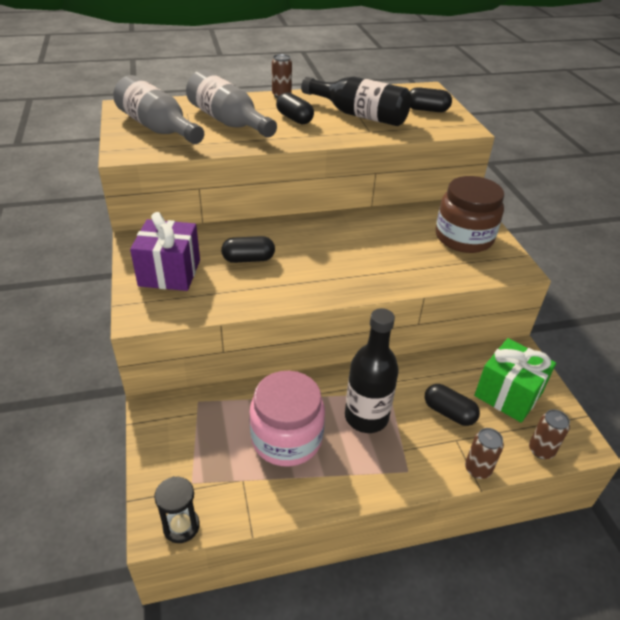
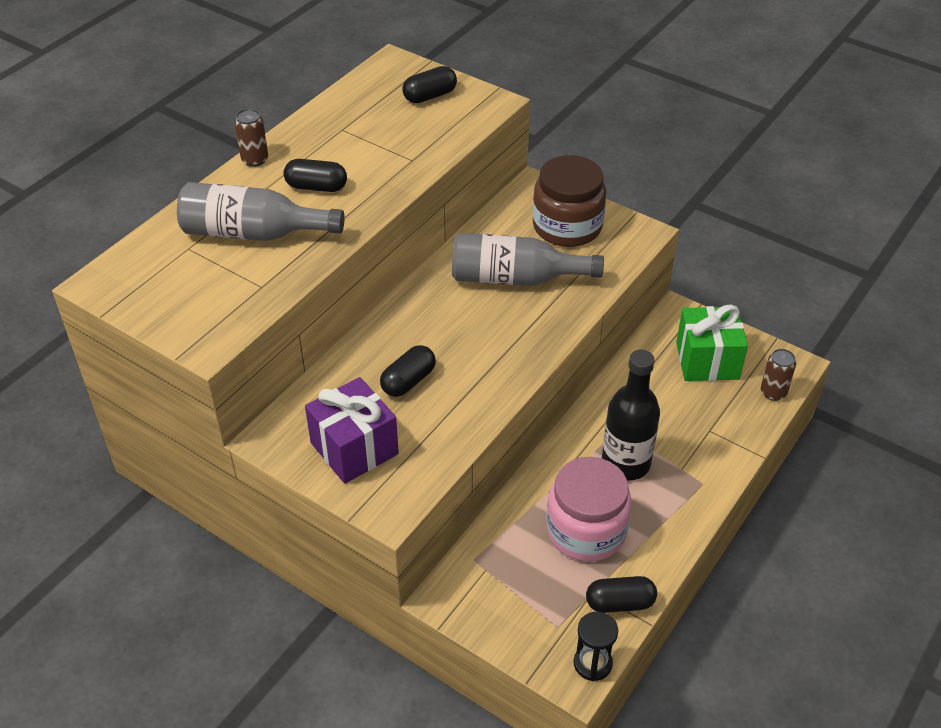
camera: 40 degrees left, 5 degrees up
grey bottle [113,75,204,144] -> grey bottle moved to [452,233,604,286]
black bottle [301,77,411,126] -> none
black capsule [425,384,480,426] -> black capsule moved to [586,576,657,613]
brown can [465,428,504,479] -> none

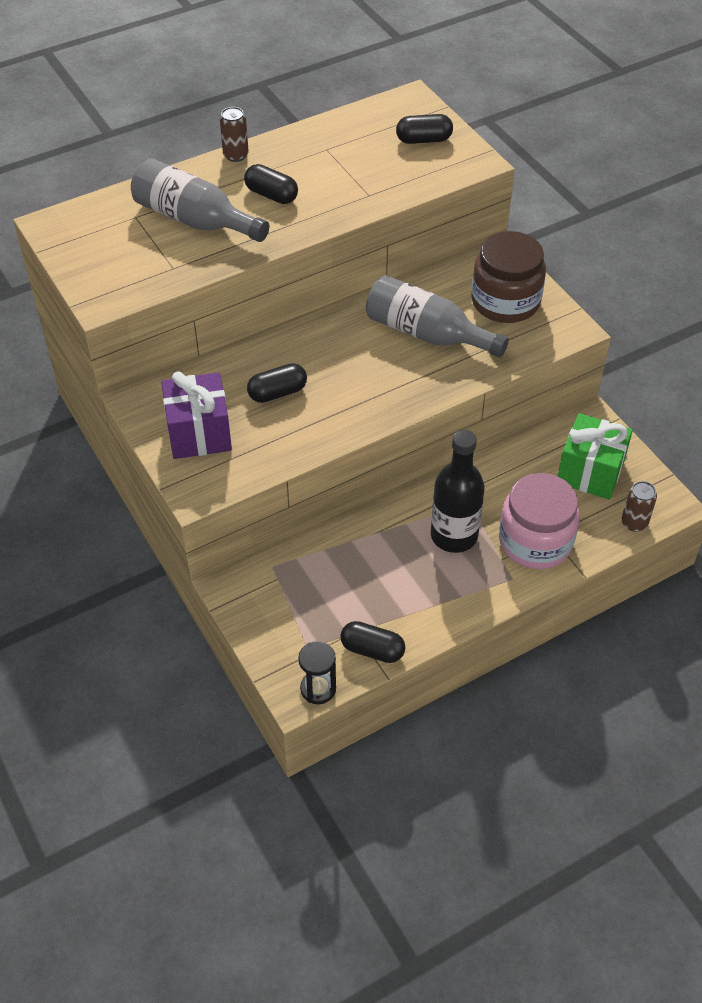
camera: 25 degrees right, 5 degrees up
pink jar [546,457,632,562] -> pink jar moved to [499,473,580,569]

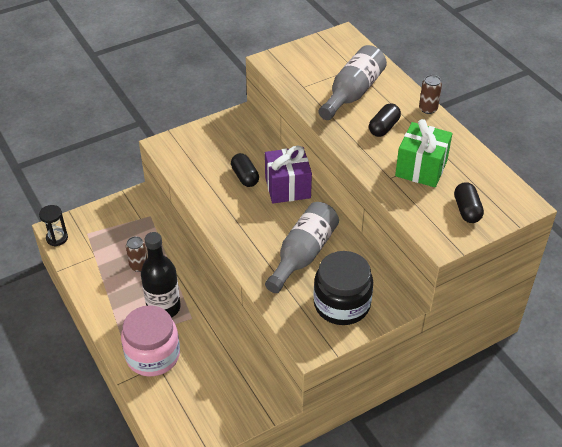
camera: 90 degrees right, 5 degrees down
purple gift [161,371,232,459] -> purple gift moved to [265,146,312,204]
black capsule [340,621,405,663] -> none
brown jar [471,231,546,323] -> black jar [313,251,373,325]
green gift [558,413,633,500] -> green gift moved to [395,119,452,187]
brown can [621,481,657,532] -> brown can moved to [126,236,147,272]

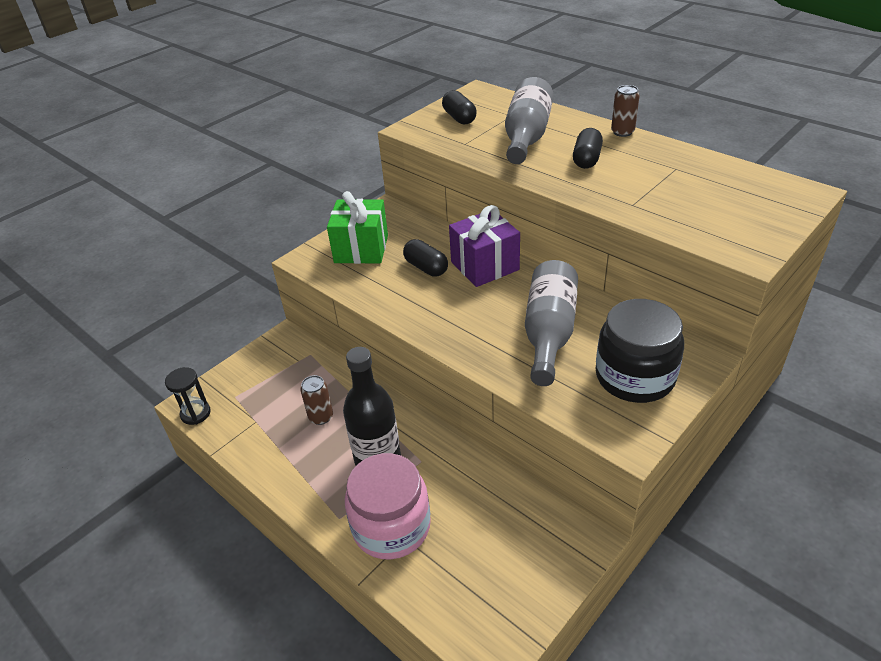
camera: 15 degrees left, 5 degrees down
green gift [395,119,452,187] -> green gift moved to [327,191,388,264]
black capsule [454,182,484,223] -> black capsule moved to [442,90,477,125]

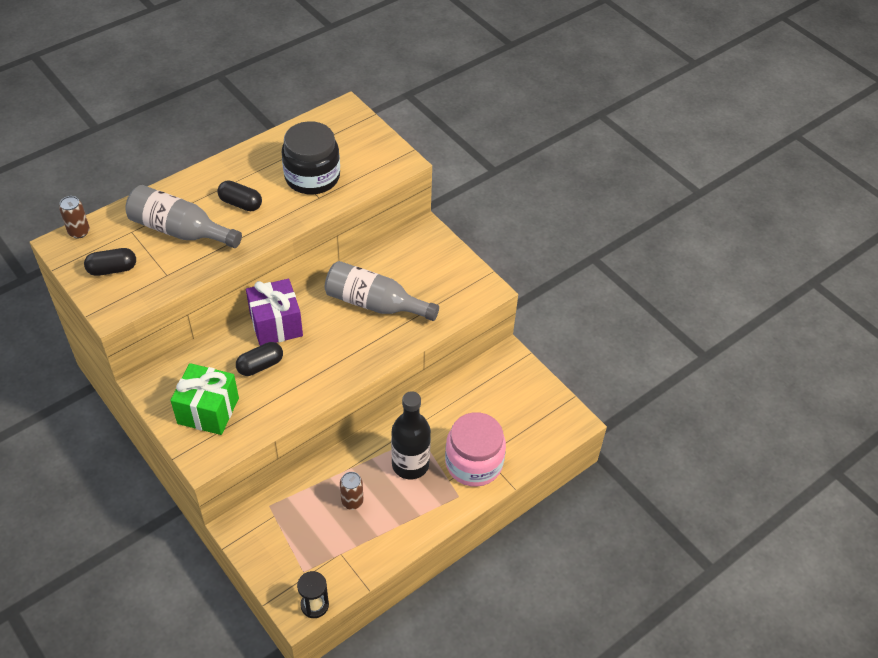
camera: 85 degrees left, 10 degrees up
black jar [595,299,684,403] -> black jar moved to [281,121,340,194]
brown can [611,85,640,137] -> brown can moved to [59,196,90,238]

